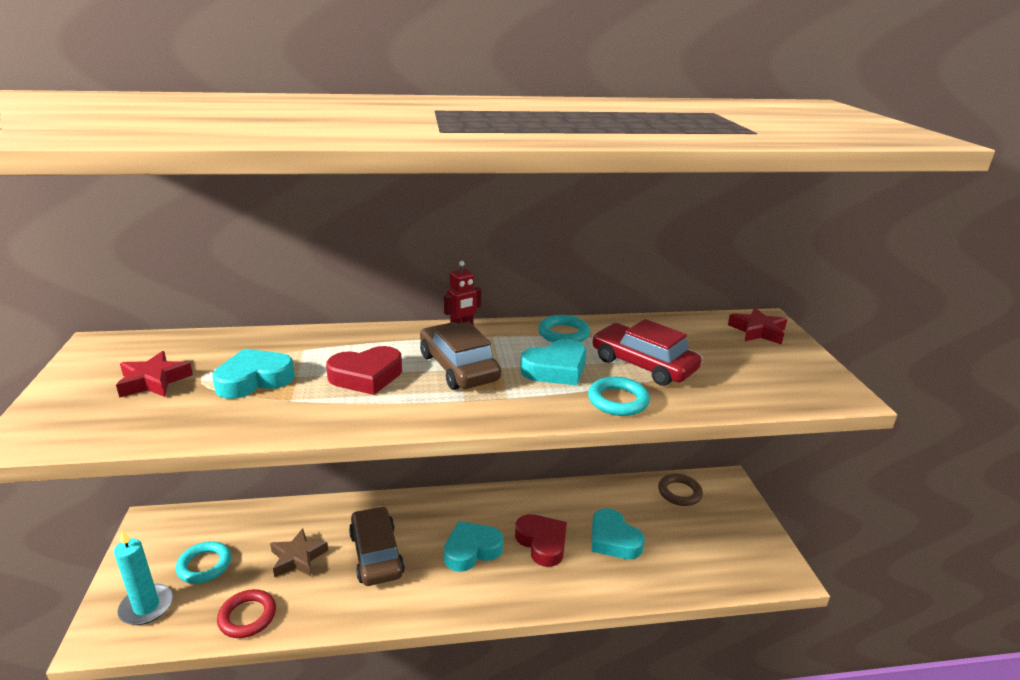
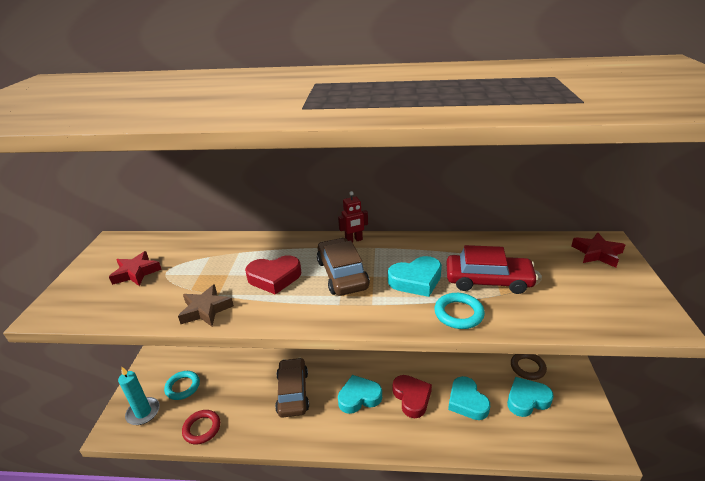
camera: 15 degrees right, 5 degrees up
turquoise heart [212,349,295,399] -> turquoise heart moved to [507,377,554,417]
brown star [270,528,328,578] -> brown star moved to [178,284,234,327]
turquoise ring [538,315,590,342] -> none
red car [592,319,701,386] -> red car turned 135 degrees clockwise [447,245,538,294]

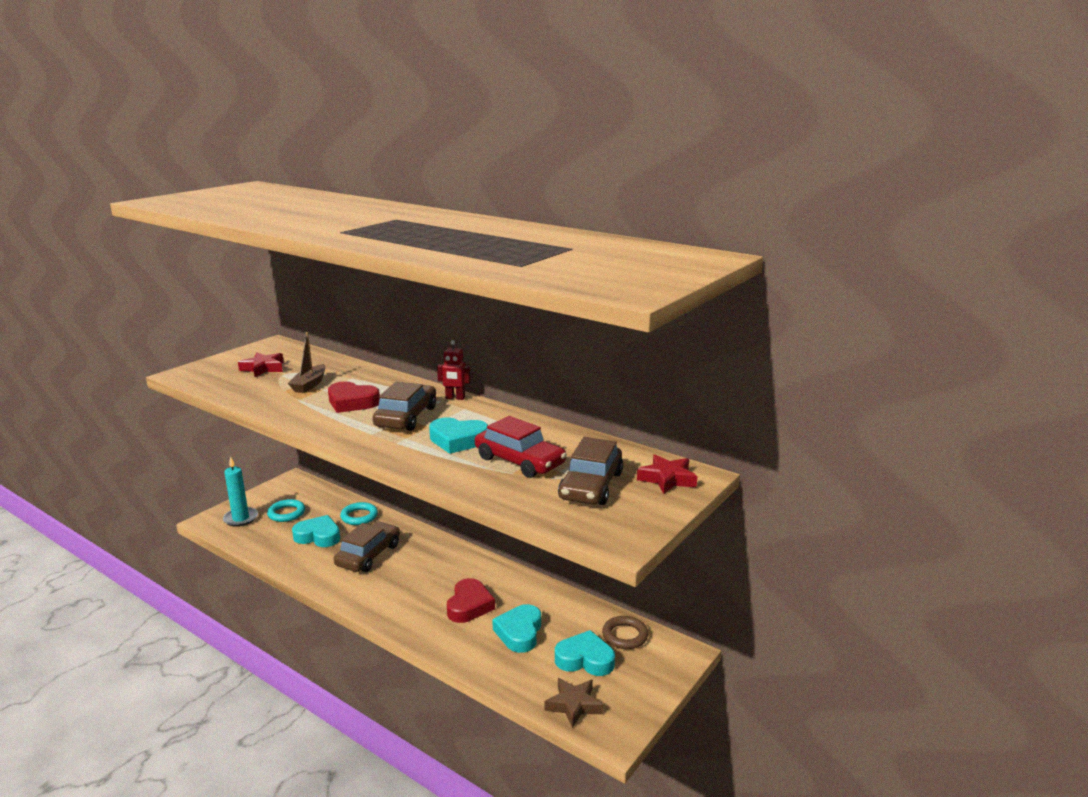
camera: 30 degrees right, 10 degrees down
brown star [178,284,234,327] -> brown star moved to [545,678,603,728]
red ring [182,410,220,445] -> none
turquoise heart [338,375,382,414] -> turquoise heart moved to [292,515,340,547]
turquoise ring [434,293,485,329] -> turquoise ring moved to [340,502,378,525]
none -> brown boat [288,332,326,393]
none -> brown car [558,437,623,505]

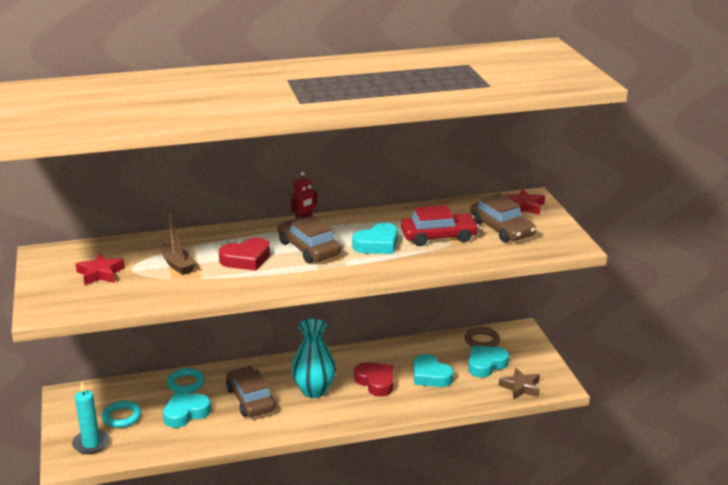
camera: 50 degrees left, 5 degrees up
none -> turquoise vase [291,319,336,398]

